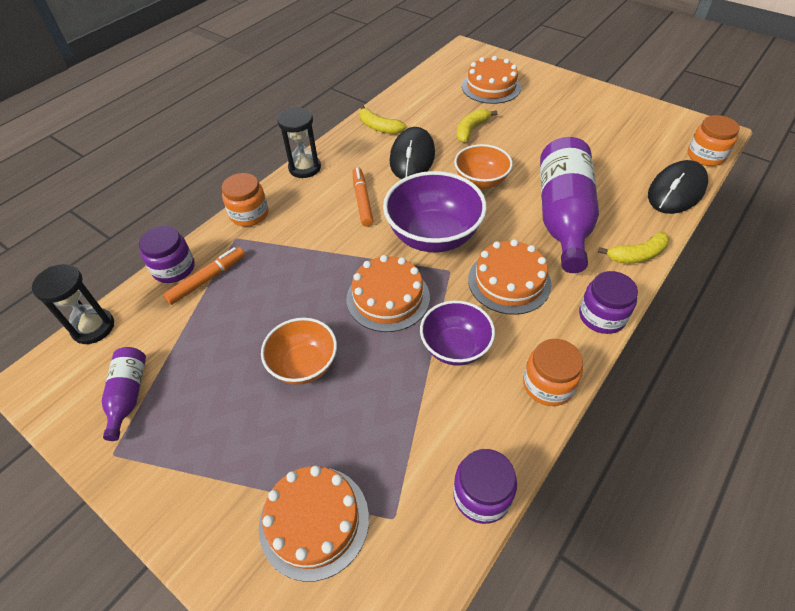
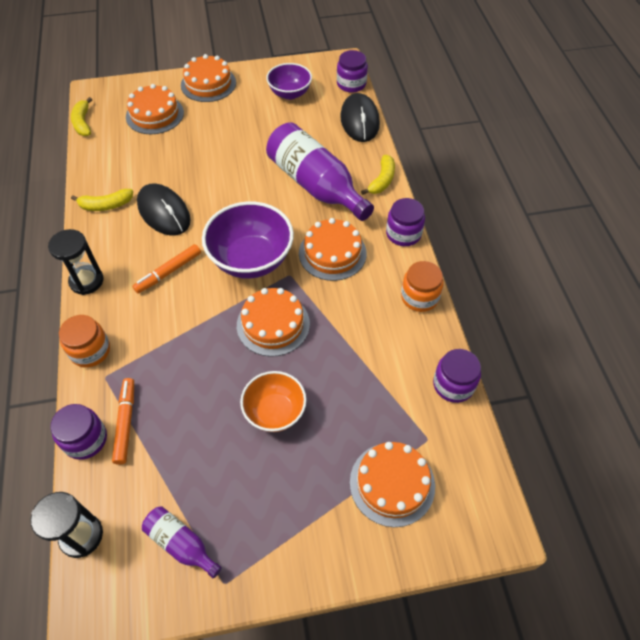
camera: 50 degrees left, 5 degrees up
orange marker [352,167,373,227] -> orange marker turned 75 degrees counterclockwise [132,244,201,293]
purple bowl [420,300,495,366] -> purple bowl moved to [266,63,312,100]
orange bowl [454,144,513,189] -> none
yellow banana [457,109,498,143] -> yellow banana moved to [71,97,92,136]
orange jar [687,115,740,166] -> purple jar [337,50,368,93]
none -> orange cake [181,54,236,102]

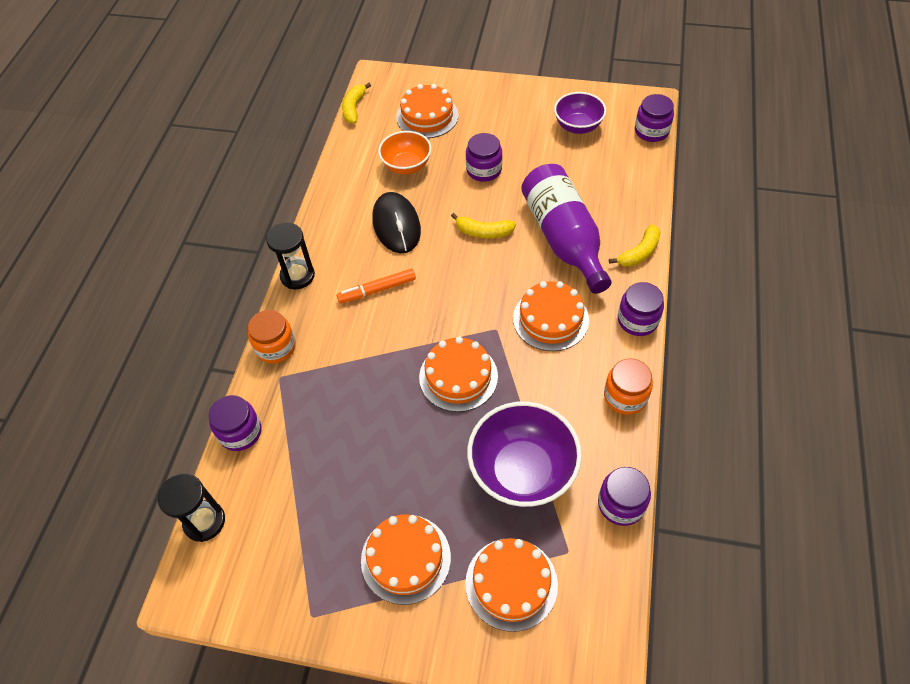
camera: 25 degrees right, 0 degrees up
yellow banana [71,189,133,211] -> yellow banana moved to [451,213,516,238]
orange marker [112,378,134,465] -> none
purple bottle [142,506,222,578] -> none
orange cake [181,54,236,102] -> orange cake moved to [361,514,451,605]
purple bowl [202,201,294,279] -> purple bowl moved to [467,402,582,507]
orange bowl [240,371,307,432] -> orange bowl moved to [378,131,432,174]
black mouse [340,93,380,142] -> none
none -> purple jar [466,133,502,182]

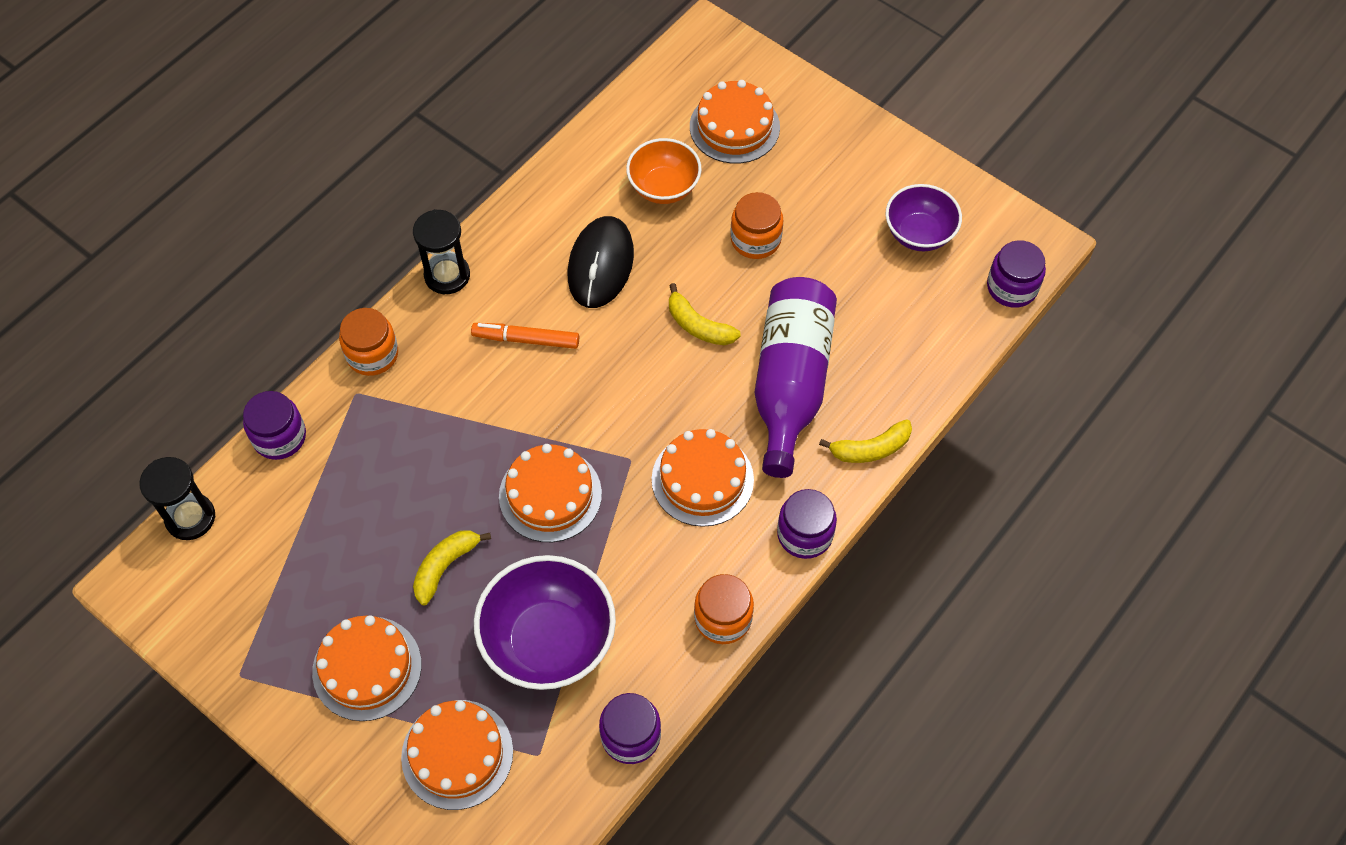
camera: 25 degrees right, 5 degrees up
yellow banana [342,83,371,124] -> yellow banana moved to [413,530,491,605]
purple jar [466,133,502,182] -> orange jar [730,192,783,259]

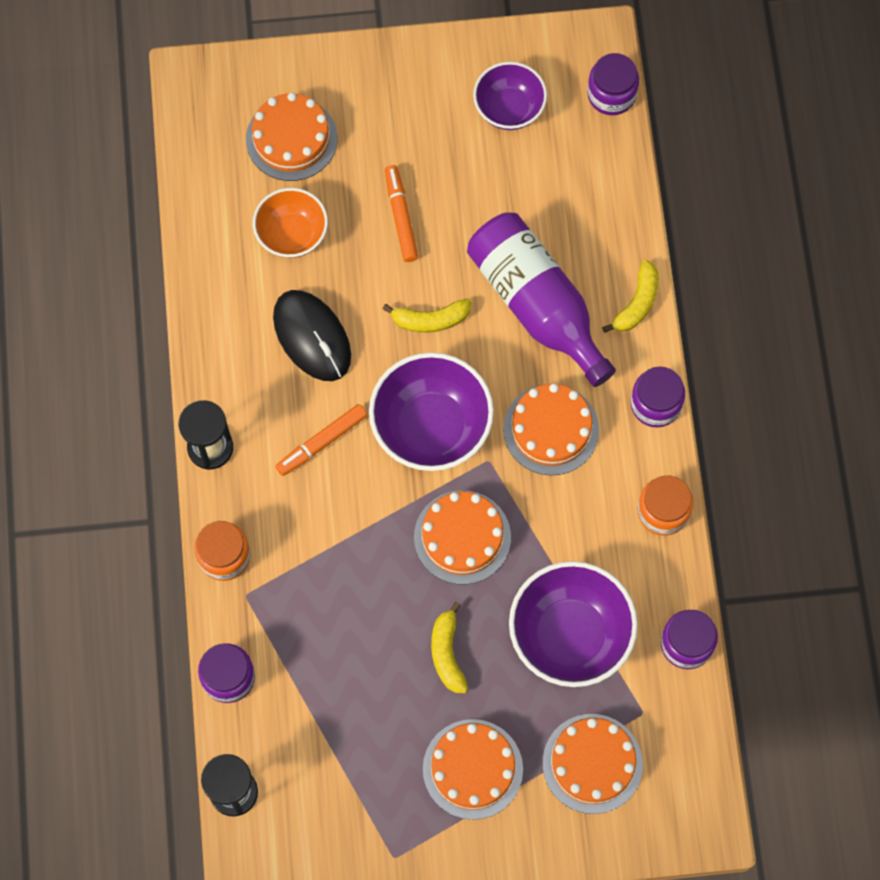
camera: 45 degrees left, 10 degrees up
orange jar [730,192,783,259] -> orange marker [385,165,418,262]
none -> purple bowl [369,352,494,471]

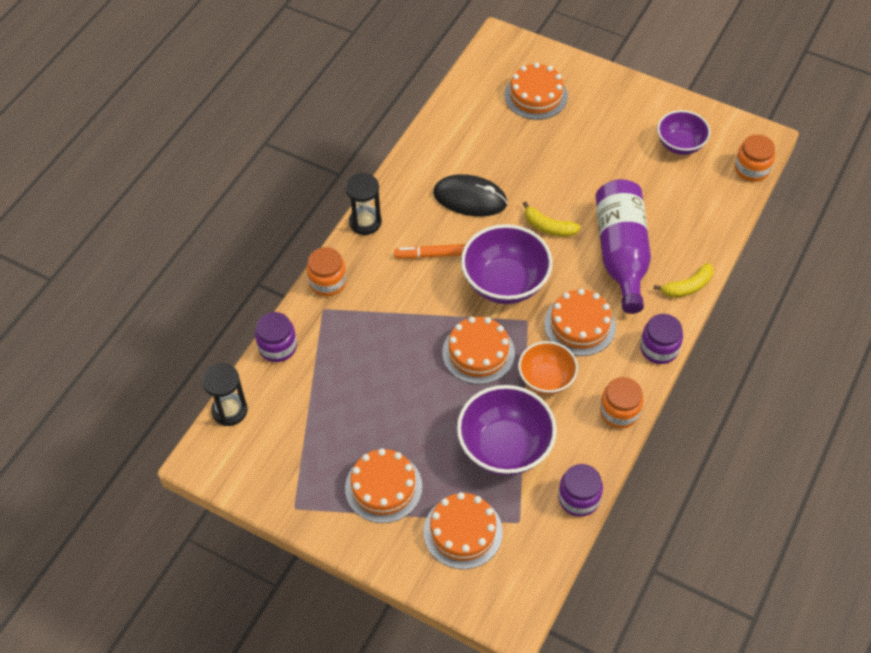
camera: 35 degrees right, 15 degrees down
orange bowl [253,188,328,258] -> orange bowl moved to [518,341,578,395]
black mouse [273,290,351,381] -> black mouse turned 75 degrees counterclockwise [433,174,507,217]
orange marker [385,165,418,262] -> none
yellow banana [431,602,468,693] -> none
purple jar [587,53,639,115] -> orange jar [735,134,775,182]

